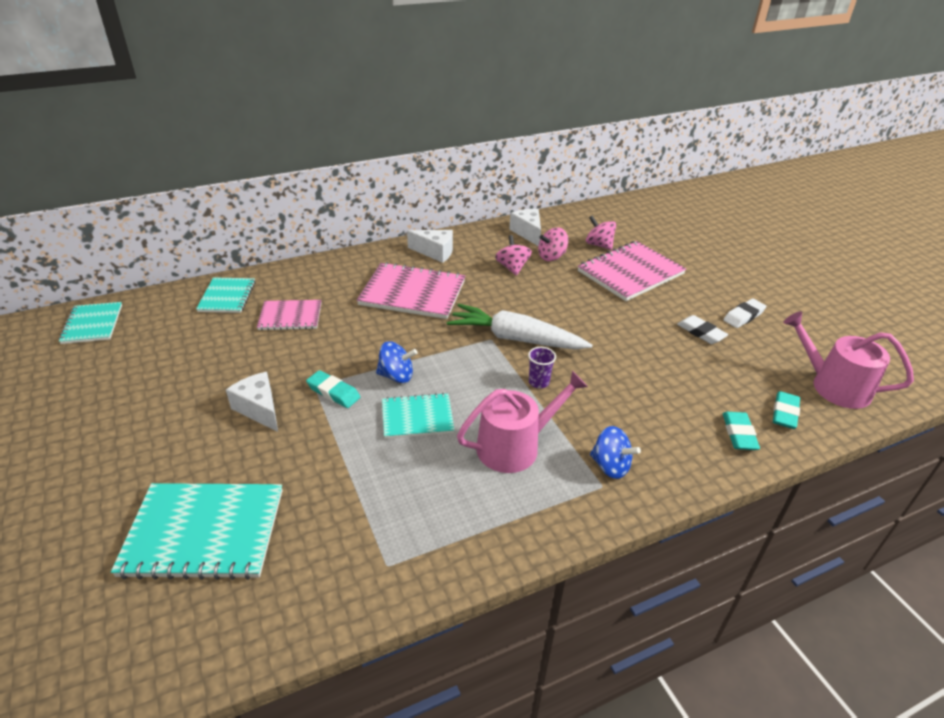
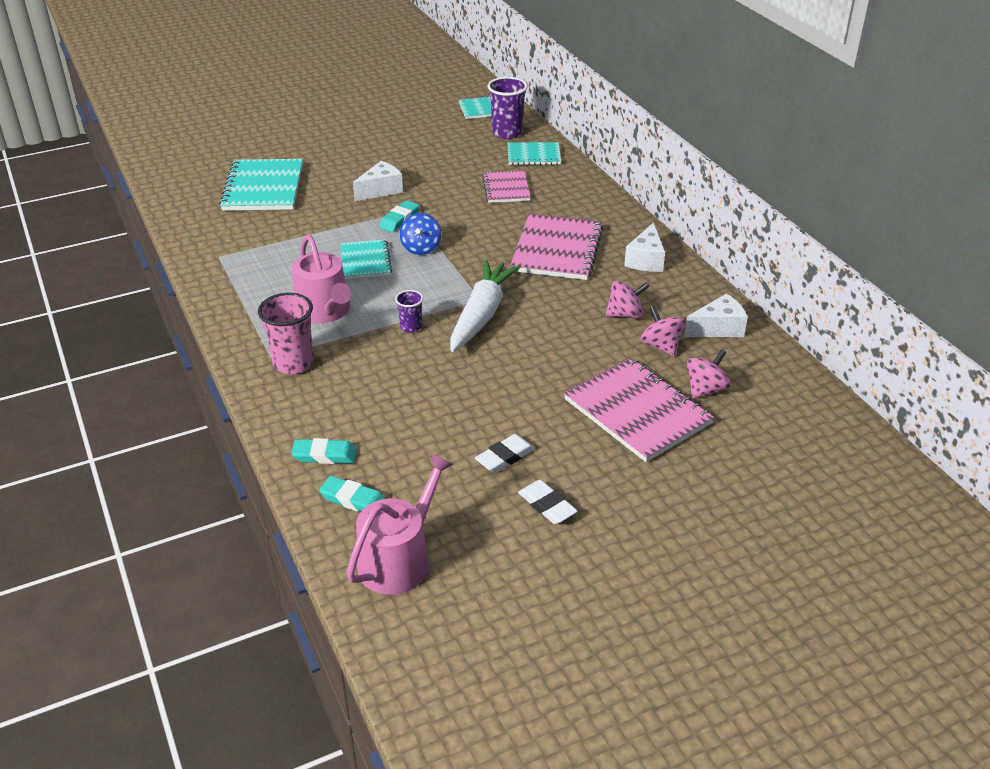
camera: 90 degrees right, 0 degrees up
blue spinning top [590,426,641,479] -> pink cup [258,293,314,374]
none -> purple cup [487,77,528,139]

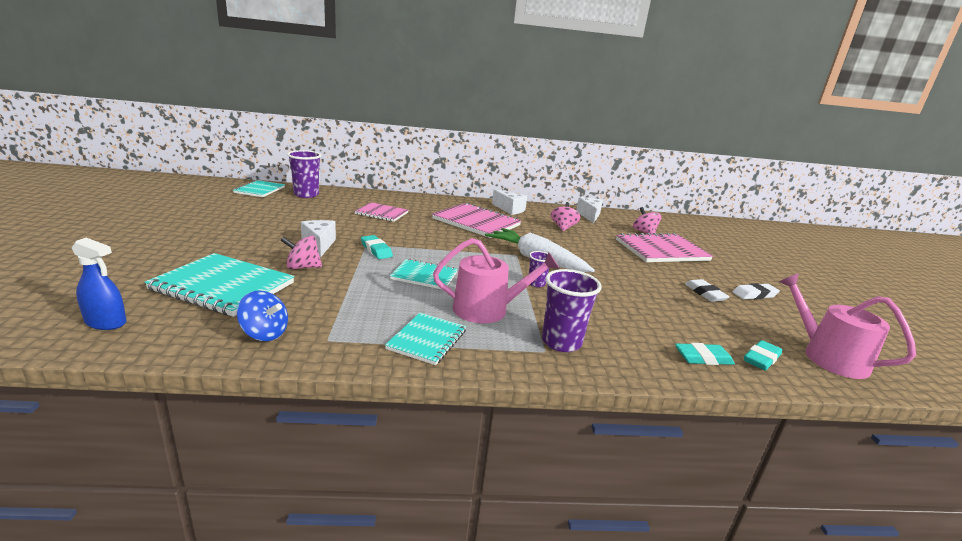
camera: 70 degrees left, 15 degrees down
pink cup [258,293,314,374] -> purple cup [542,269,602,352]
turquoise eraser [291,438,357,464] -> turquoise eraser turned 60 degrees clockwise [675,343,735,365]
blue spinning top [399,213,441,255] -> blue spinning top moved to [237,291,288,341]
turquoise notebook [507,142,561,165] -> turquoise notebook moved to [385,313,466,365]
pink spinning top [641,306,685,356] -> pink spinning top moved to [280,235,322,269]
none -> blue spray bottle [72,238,127,330]

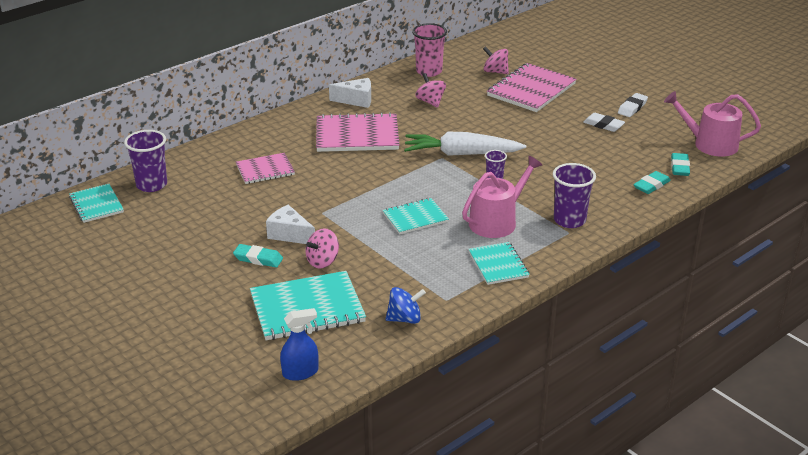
camera: 35 degrees left, 10 degrees up
turquoise eraser [361,235,393,259] -> turquoise eraser moved to [233,244,283,268]
white cheese [576,197,603,223] -> pink cup [412,23,447,77]

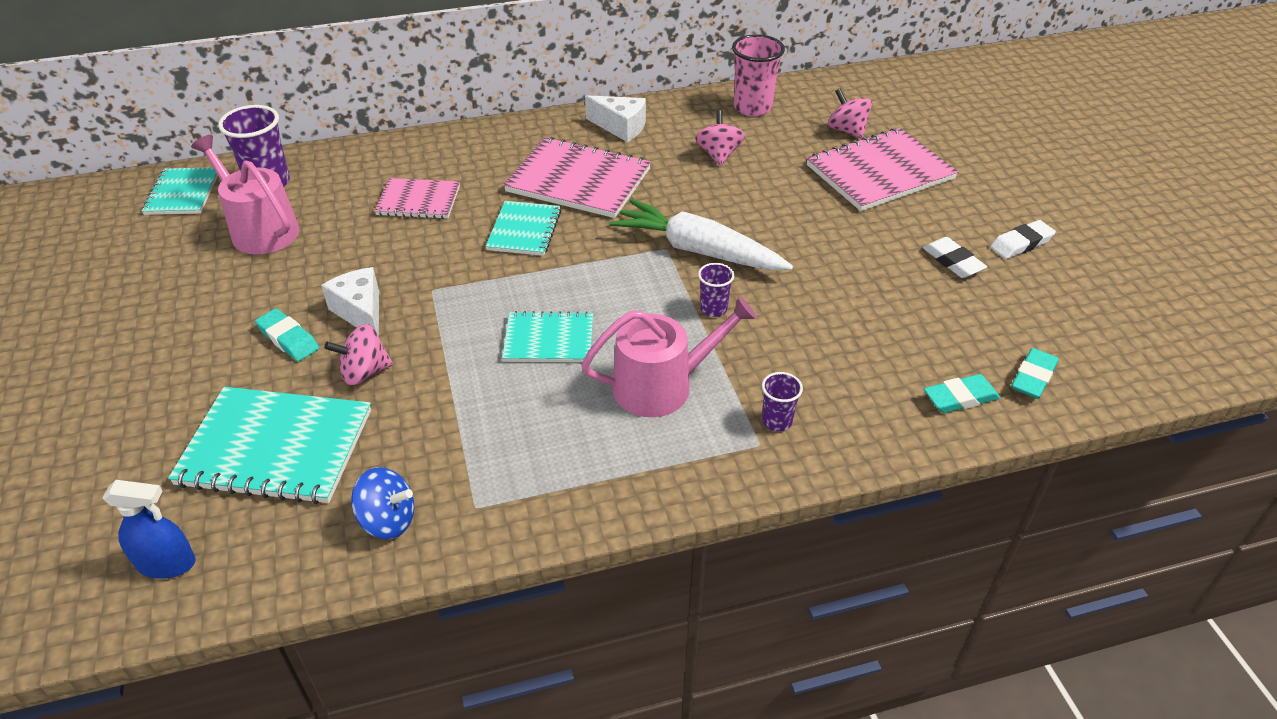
camera: 25 degrees right, 10 degrees up
turquoise notebook [468,242,530,285] -> turquoise notebook moved to [486,201,561,256]
purple cup [553,163,596,228] -> purple cup [762,372,803,432], size x0.55
pink watering can [664,91,761,157] -> pink watering can moved to [191,135,299,254]

